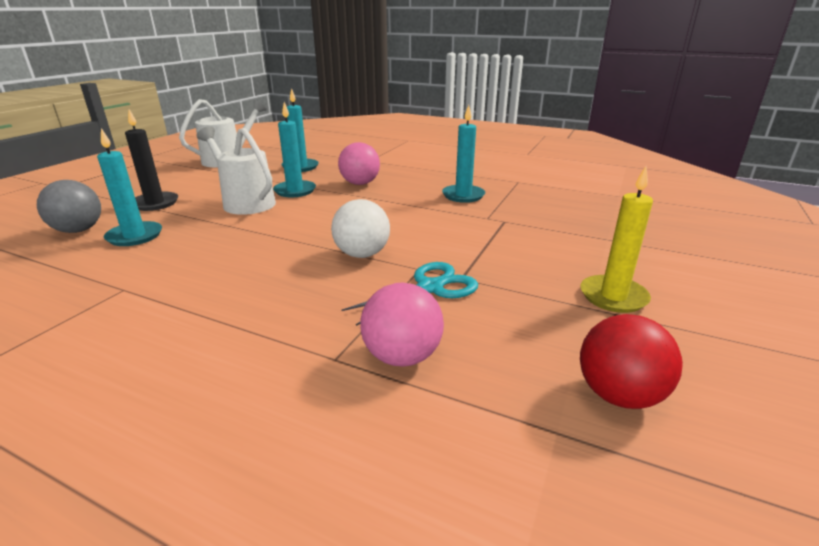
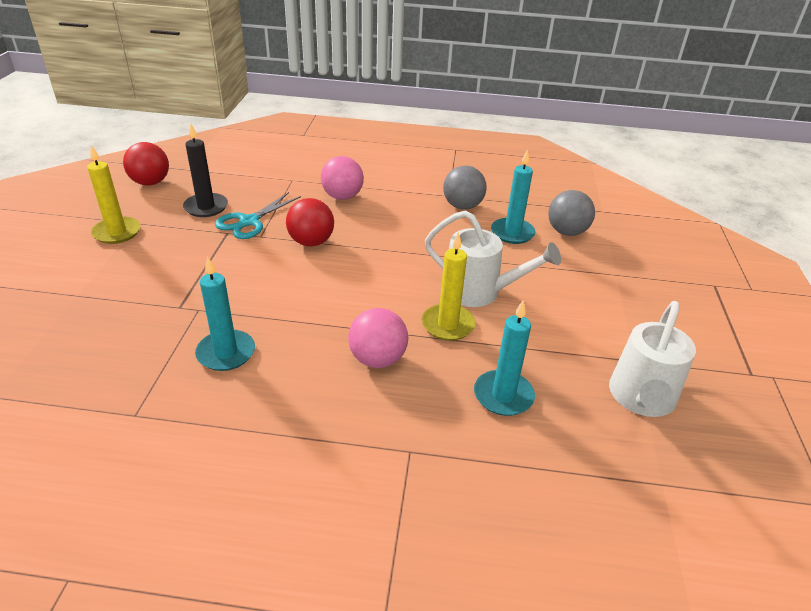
camera: 160 degrees right, 10 degrees up
black candle [125,110,178,211] -> black candle moved to [183,124,228,217]
turquoise candle [273,102,316,197] -> yellow candle [421,232,475,341]
white ball [331,199,390,258] -> red ball [286,198,334,246]
pink ball [360,283,444,366] -> pink ball moved to [321,156,364,200]
none -> grey ball [443,166,487,210]

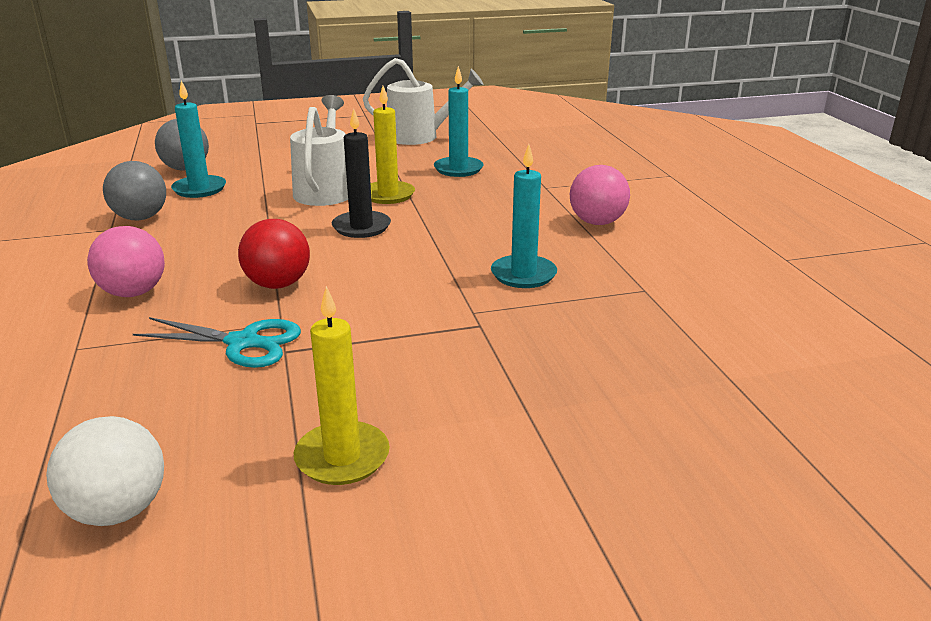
camera: 110 degrees left, 10 degrees down
red ball [123,142,169,185] -> white ball [46,416,164,526]
black candle [183,124,228,217] -> black candle moved to [332,108,391,238]
pink ball [348,308,408,368] -> pink ball moved to [570,165,630,225]

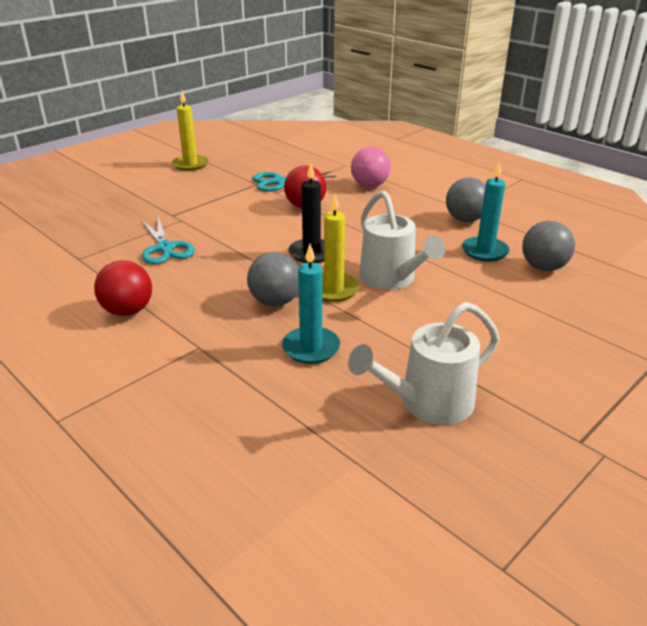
camera: 150 degrees right, 5 degrees up
white ball [46,416,164,526] -> none
turquoise candle [491,144,557,288] -> turquoise scissors [142,216,195,264]
pink ball [570,165,630,225] -> red ball [94,260,152,316]
none -> grey ball [247,252,299,306]

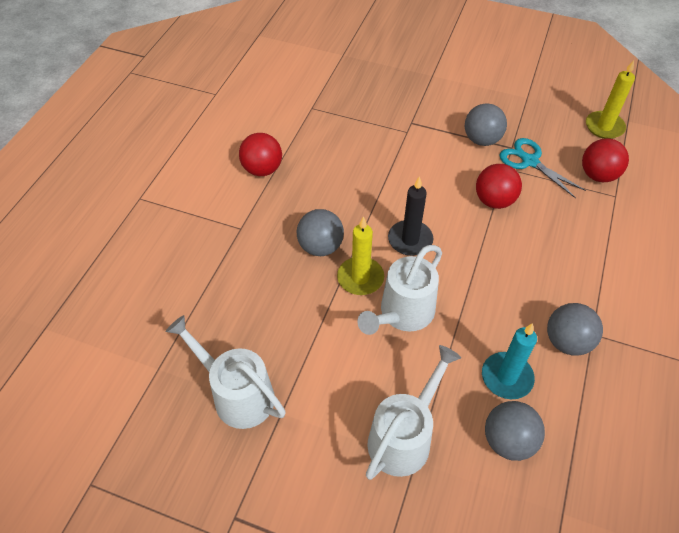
camera: 65 degrees right, 20 degrees up
turquoise scissors [142,216,195,264] -> none
yellow candle [172,91,209,171] -> yellow candle moved to [586,60,635,139]
turquoise candle [282,244,340,364] -> none
pink ball [351,147,391,187] -> none
none -> white watering can [366,345,461,480]
none -> grey ball [465,103,507,146]
none -> red ball [582,138,629,182]

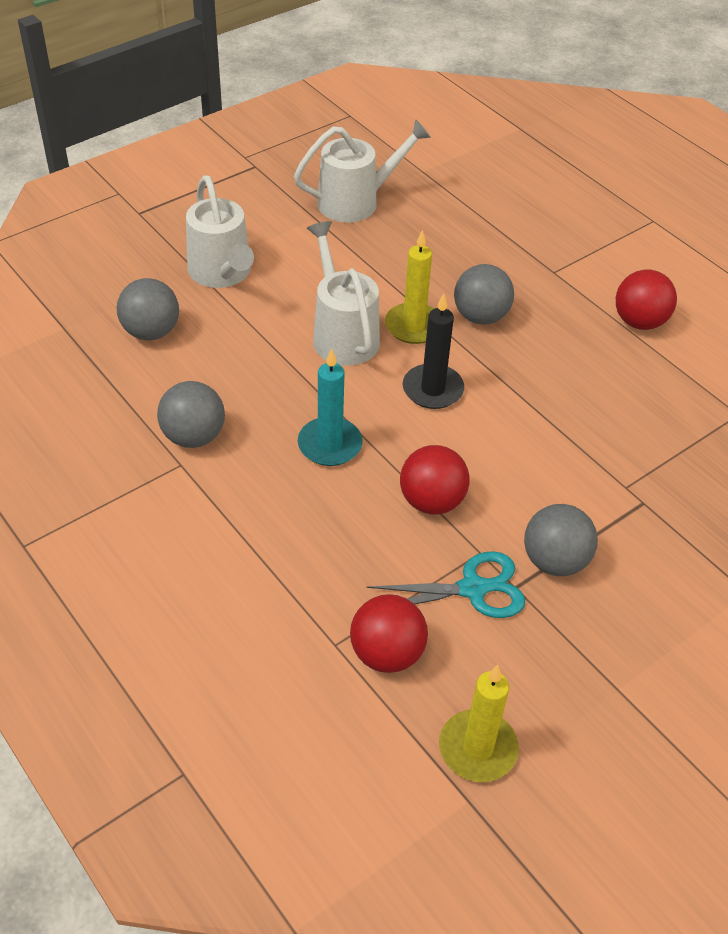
camera: 120 degrees right, 5 degrees down
turquoise candle [482,323,537,399] -> turquoise candle moved to [298,348,363,466]

